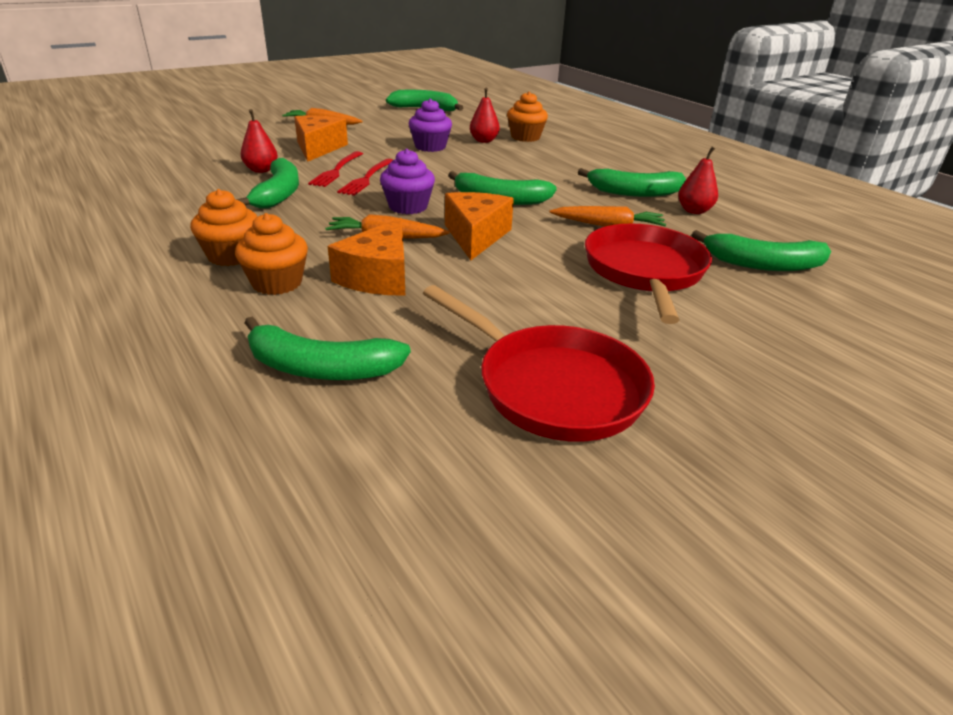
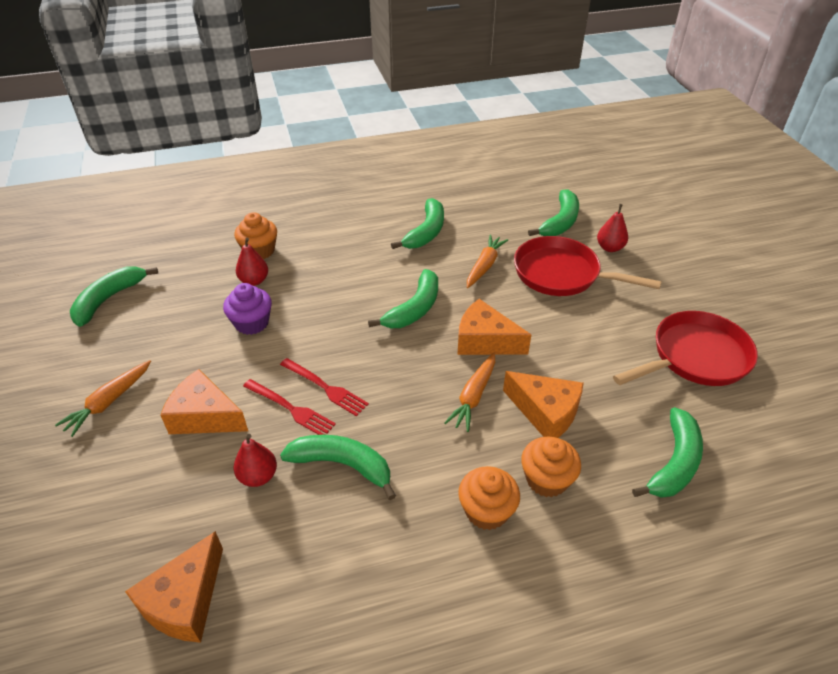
camera: 70 degrees left, 10 degrees up
purple cupcake [380,149,435,214] -> none
red pear [678,147,718,214] -> red pear moved to [597,204,628,252]
none -> orange cheese [125,531,223,643]

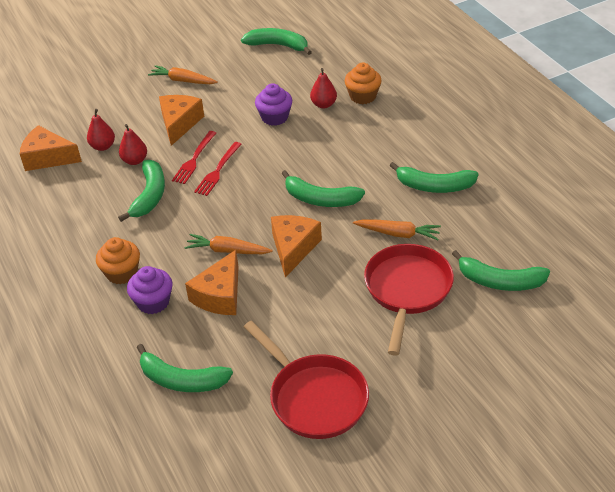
camera: 80 degrees right, 0 degrees up
orange cupcake [521,436,581,498] -> purple cupcake [127,266,172,314]
red pear [597,204,628,252] -> red pear moved to [87,109,115,151]

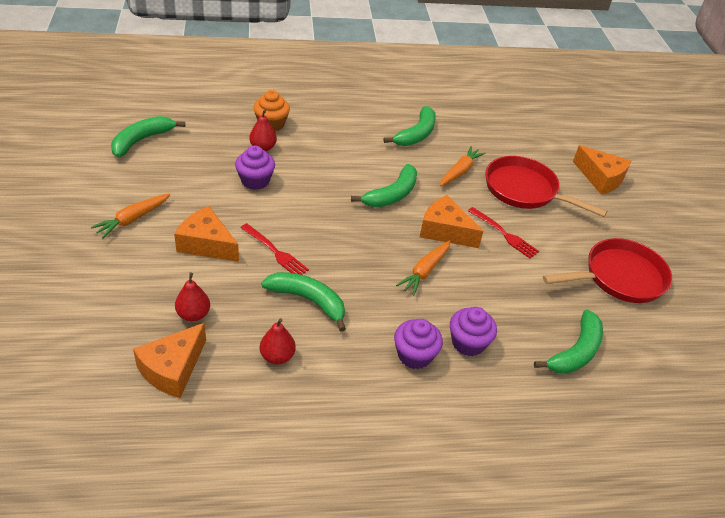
camera: 75 degrees left, 0 degrees up
orange cupcake [96,237,140,284] -> purple cupcake [394,319,443,369]
red pear [119,124,147,165] -> red pear moved to [260,318,296,364]
orange cheese [185,250,239,315] -> orange cheese moved to [573,145,631,194]
red fork [194,142,242,196] -> red fork moved to [468,207,539,259]
green banana [452,250,550,291] -> none

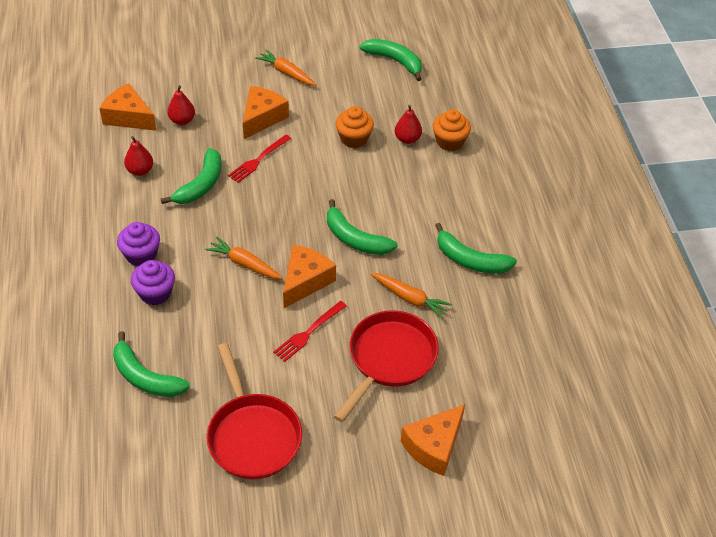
camera: 90 degrees right, 5 degrees up
purple cupcake [235,145,275,190] -> orange cupcake [336,106,374,148]

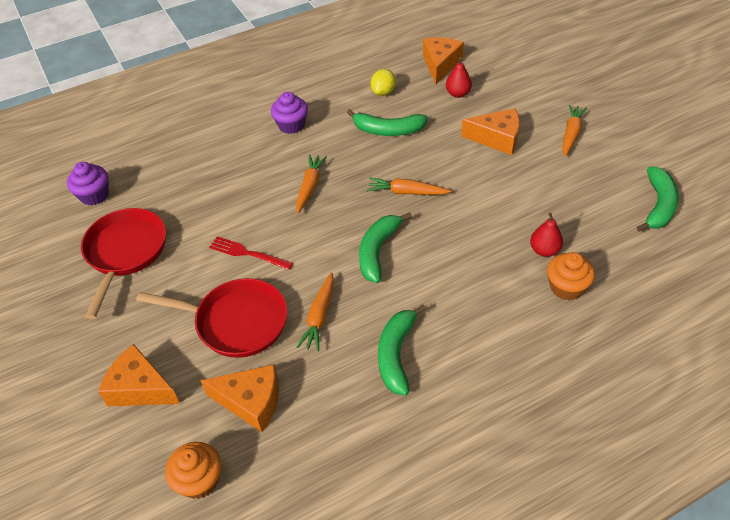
camera: 75 degrees right, 0 degrees up
green banana [113,331,190,397] -> none
red pear [124,136,153,176] -> yellow lemon [371,69,396,96]
purple cupcake [131,260,175,305] -> purple cupcake moved to [67,162,109,205]
red pan [207,343,302,479] -> red pan turned 135 degrees clockwise [81,208,166,319]
red fork [228,135,291,183] -> none
orange cheese [283,245,336,308] -> orange cheese moved to [200,365,279,432]
orange cupcake [336,106,374,148] -> orange cupcake moved to [165,442,221,499]
none -> orange carrot [367,177,451,195]

